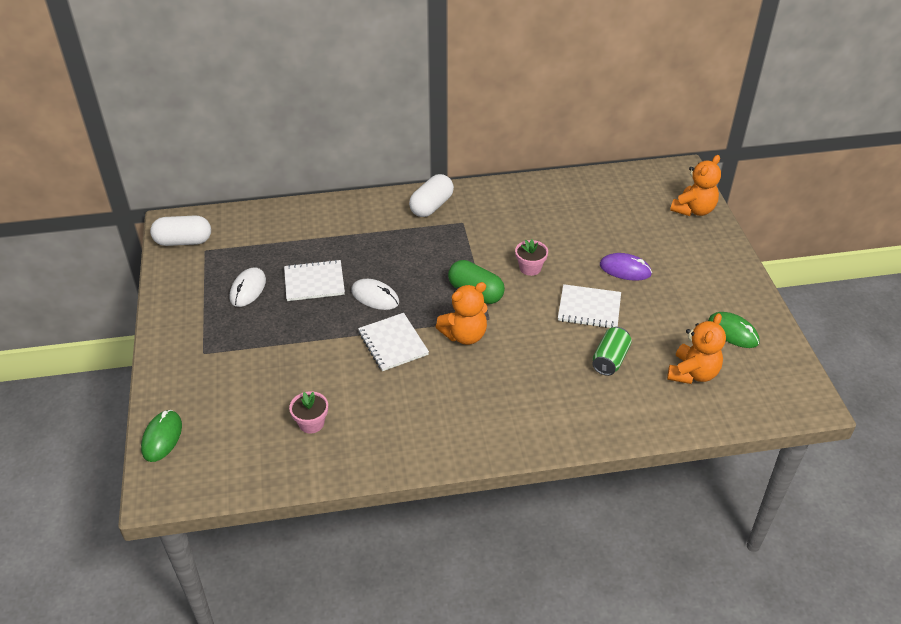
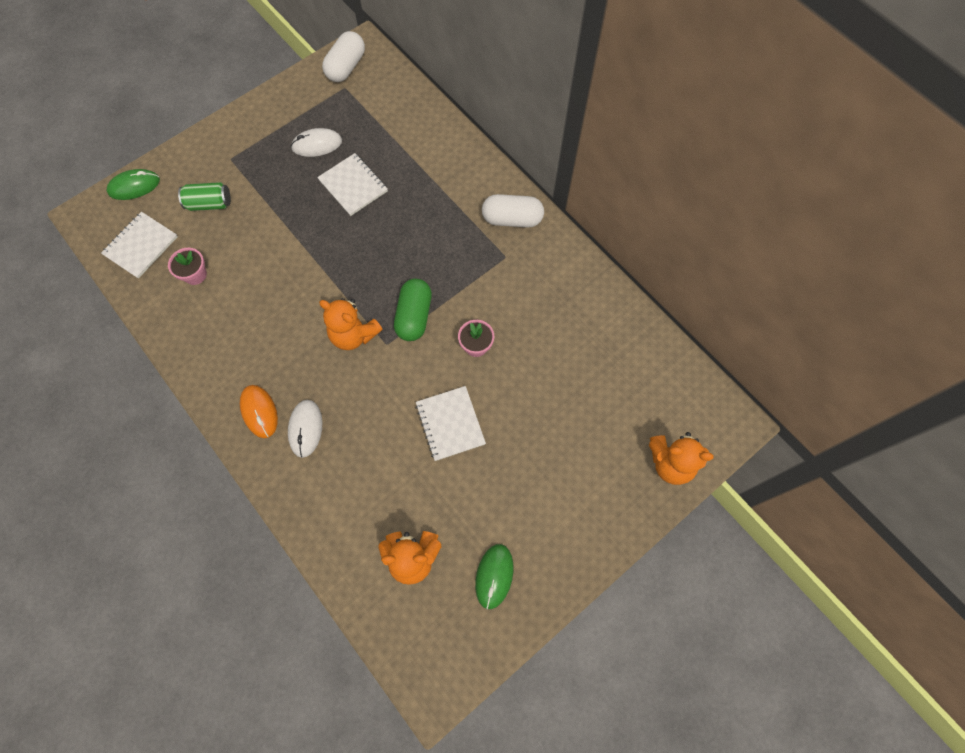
camera: 60 degrees right, 25 degrees up
white capsule [150,216,211,246] -> white capsule turned 60 degrees clockwise [322,31,365,82]
white mouse [351,279,399,310] -> white mouse moved to [288,400,322,458]
white notebook [358,313,429,371] -> white notebook moved to [101,212,178,279]
green can [592,327,632,376] -> green can moved to [178,182,231,211]
purple mouse [600,253,652,281] -> none
none -> orange mouse [240,385,278,438]

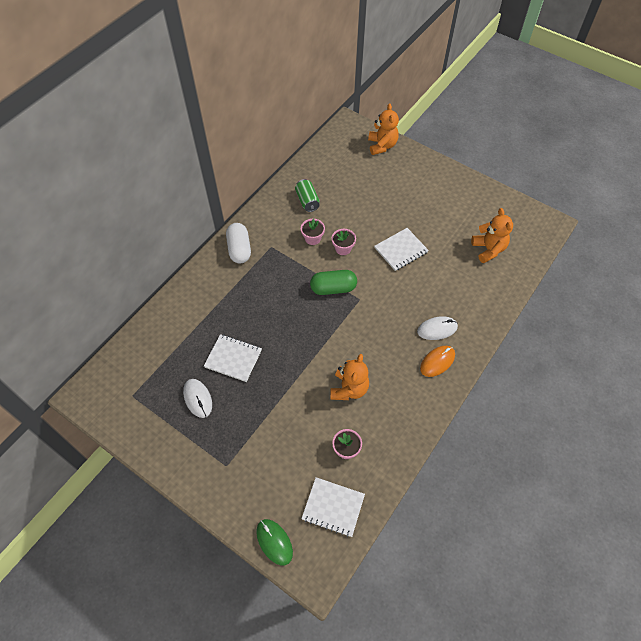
camera: 105 degrees left, 10 degrees down
green can [178,182,231,211] -> green can moved to [295,179,320,212]
white notebook [317,153,388,216] -> white notebook turned 75 degrees clockwise [204,334,262,382]
orange teddy bear [319,298,383,350] -> orange teddy bear moved to [330,354,369,400]
white capsule [322,31,365,82] -> none
green mouse [475,544,513,609] -> none
none -> pink flower pot [301,218,325,245]

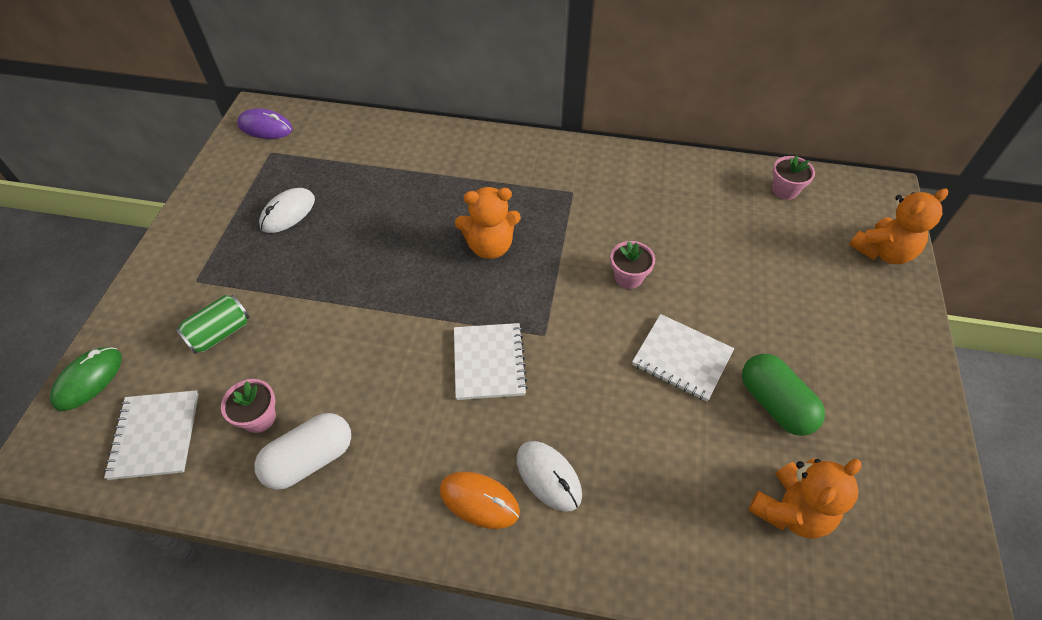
camera: 65 degrees right, 5 degrees down
white notebook [204,334,262,382] -> white notebook moved to [454,323,528,400]
white capsule [226,223,251,263] -> white capsule moved to [254,413,351,490]
green can [295,179,320,212] -> green can moved to [175,295,249,354]
pink flower pot [301,218,325,245] -> pink flower pot moved to [772,155,815,200]
green capsule [310,270,357,295] -> green capsule moved to [742,354,825,436]
orange teddy bear [330,354,369,400] -> orange teddy bear moved to [455,187,521,259]
none -> purple mouse [237,108,293,139]

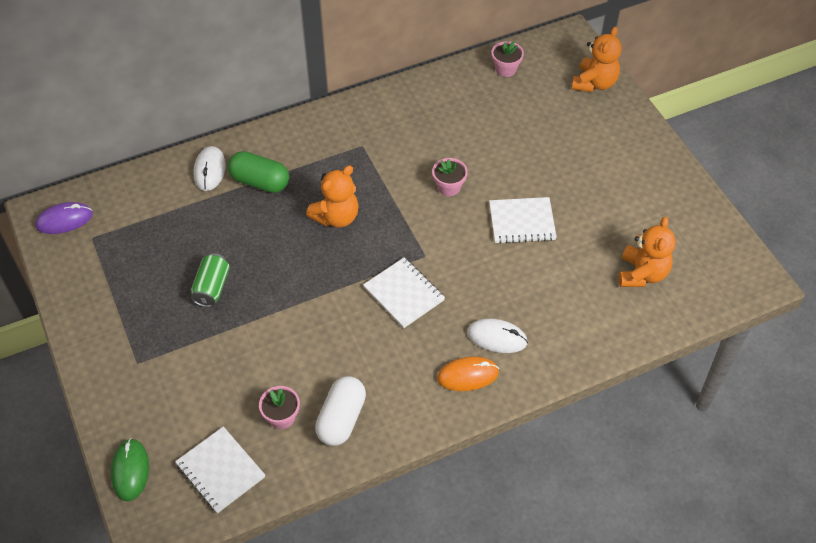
camera: 35 degrees left, 0 degrees up
green can [175,295,249,354] -> green can moved to [191,253,230,307]
white mouse [259,188,315,233] -> white mouse moved to [193,146,226,191]
green capsule [742,354,825,436] -> green capsule moved to [228,151,289,193]

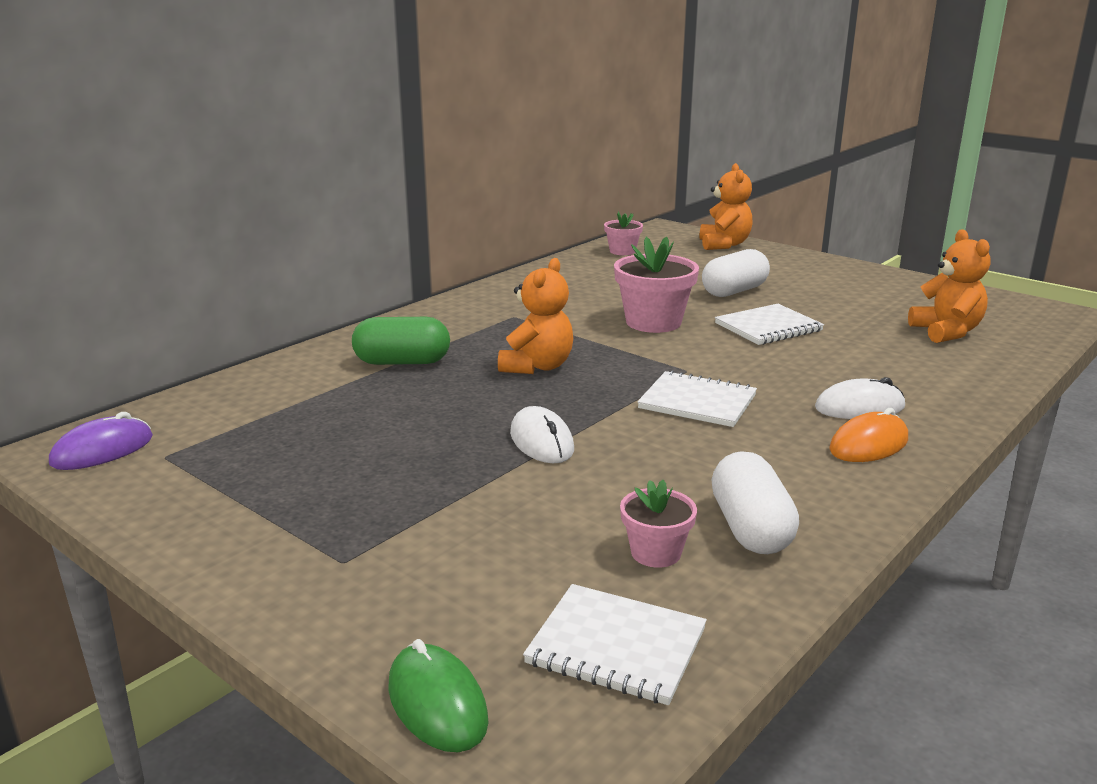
camera: 25 degrees left, 30 degrees down
green can [191,253,230,307] -> none
white mouse [193,146,226,191] -> white mouse moved to [510,406,574,463]
pink flower pot [432,158,467,196] -> pink flower pot [614,237,699,333], size x1.75
none -> white capsule [702,249,770,297]

